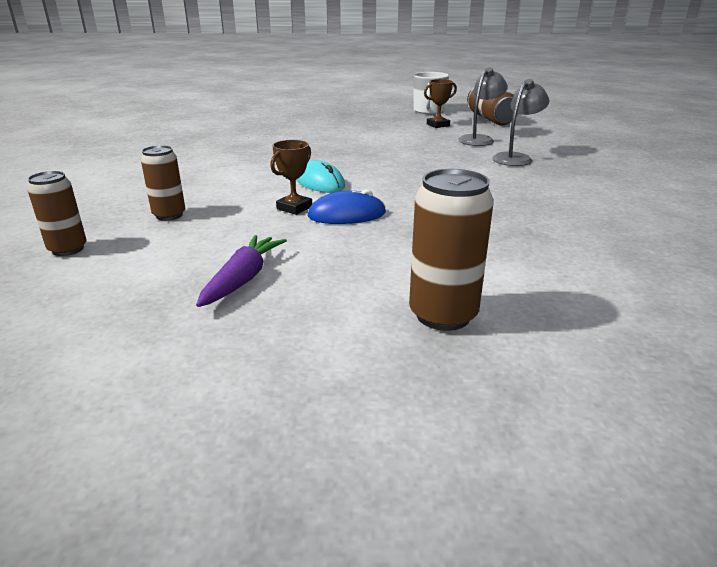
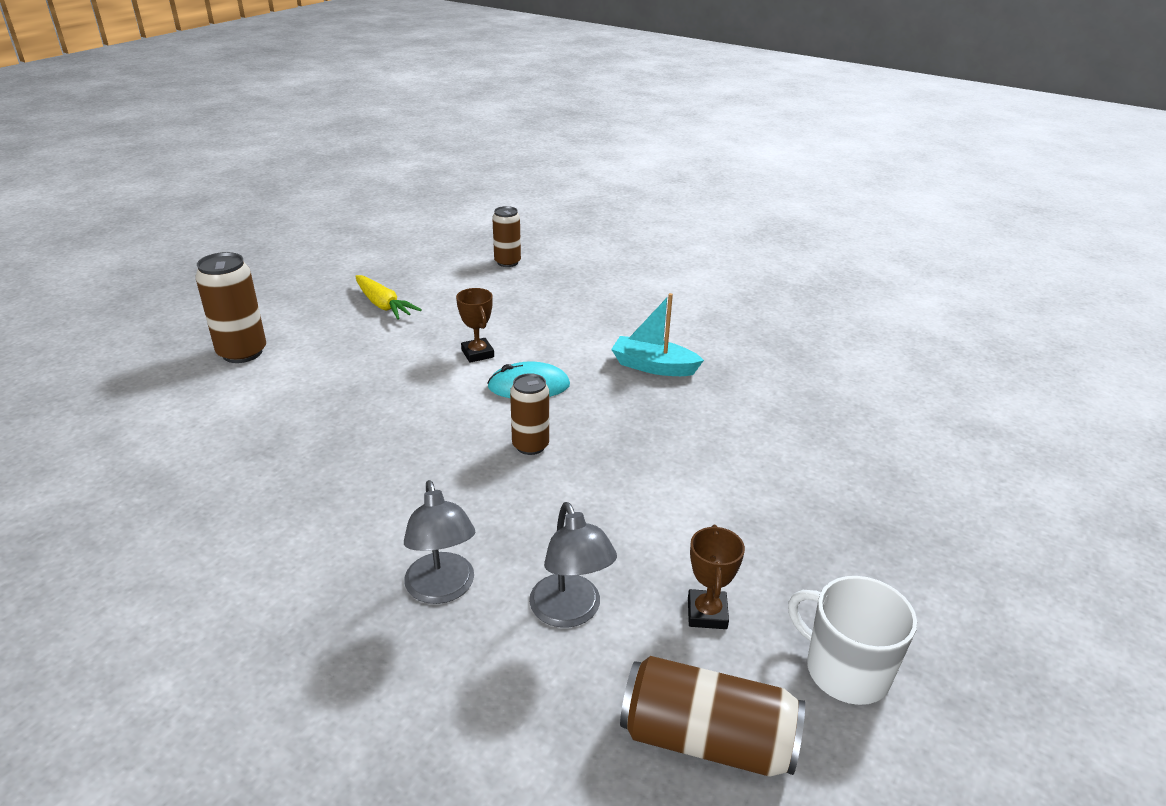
camera: 120 degrees right, 5 degrees up
brown can [141,145,185,221] -> brown can moved to [510,373,549,455]
purple carrot [196,235,287,307] -> yellow carrot [355,275,422,320]
blue mouse [308,189,386,224] -> none
none -> turquoise boat [611,293,704,376]

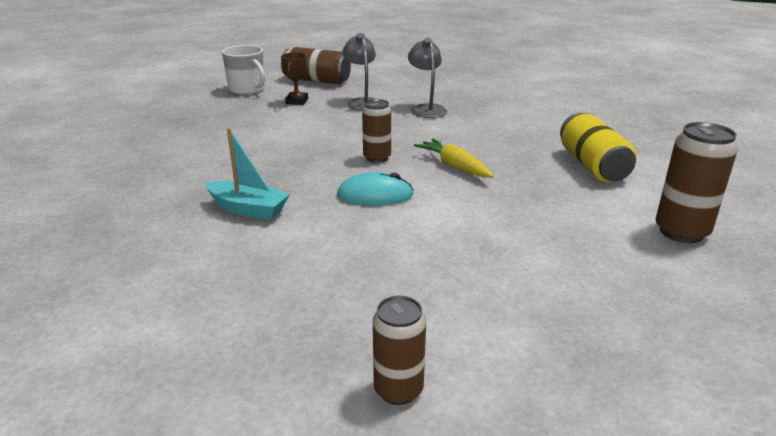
camera: 175 degrees left, 5 degrees down
yellow carrot [355,275,422,320] -> yellow carrot moved to [414,138,494,178]
brown trophy [456,288,494,363] -> none
none -> yellow can [560,113,637,182]

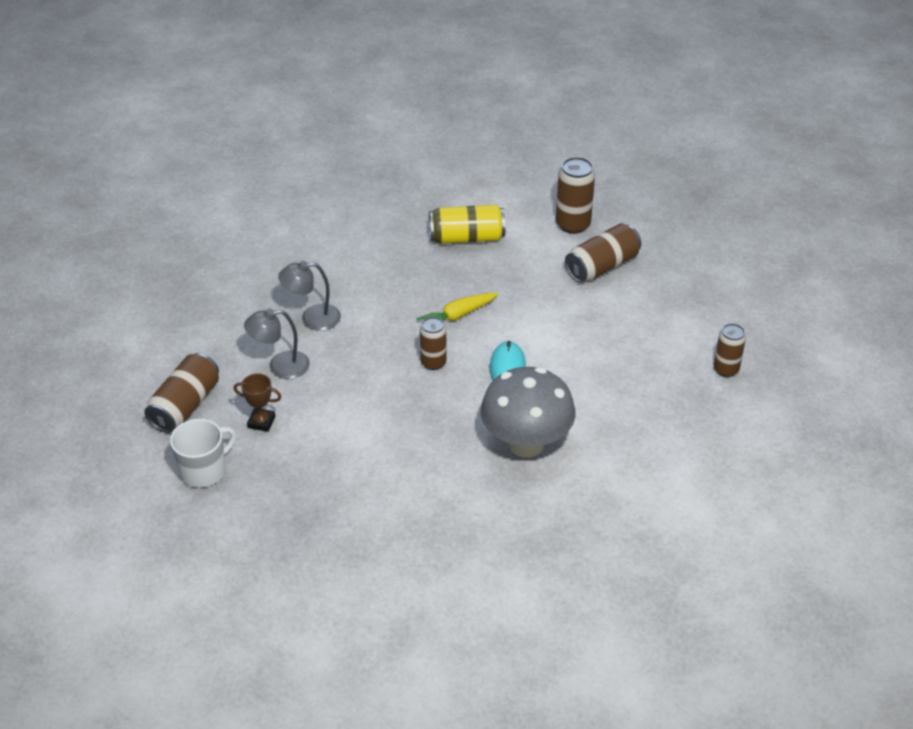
camera: 85 degrees left, 15 degrees up
turquoise boat [206,128,290,220] -> grey mushroom [480,367,575,458]
none -> brown can [565,223,641,282]

